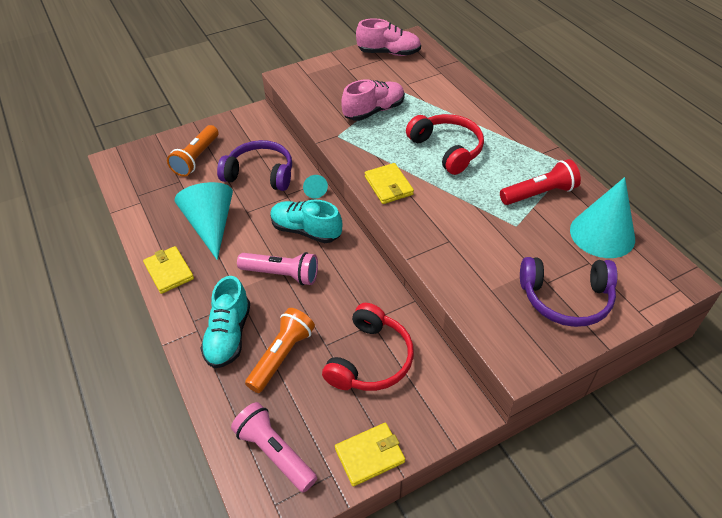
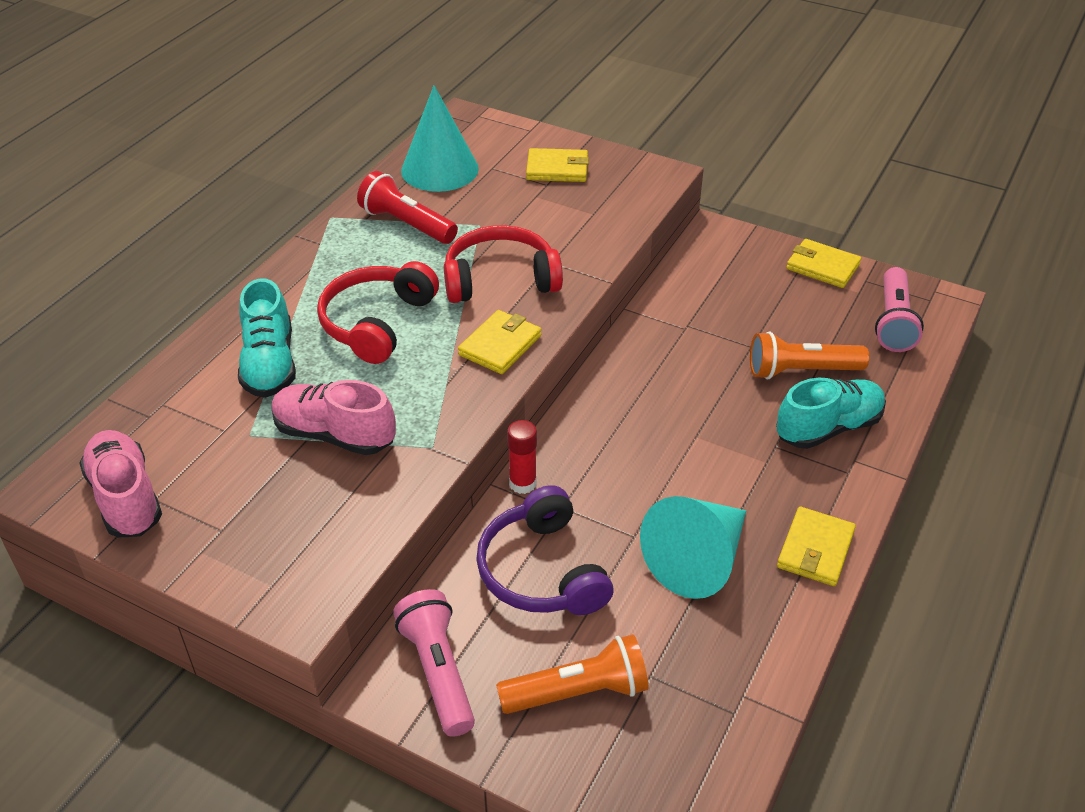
camera: 125 degrees left, 5 degrees down
pink flashlight [237,252,318,285] -> pink flashlight moved to [393,589,475,737]
turquoise shoe [270,200,342,243] -> turquoise shoe moved to [238,278,296,398]
turquoise cone [303,175,328,198] -> red glue stick [507,420,537,494]
red headphones [322,303,414,391] -> red headphones moved to [444,225,563,303]
purple headphones [520,257,618,327] -> yellow wallet [526,148,589,182]

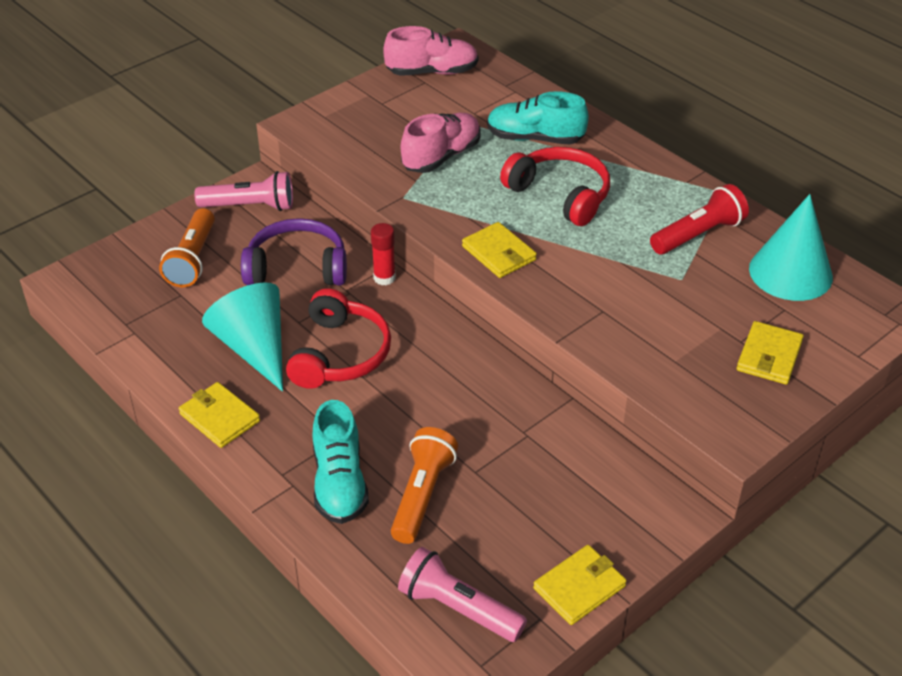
camera: 110 degrees right, 0 degrees up
red headphones [444,225,563,303] -> red headphones moved to [286,288,391,389]

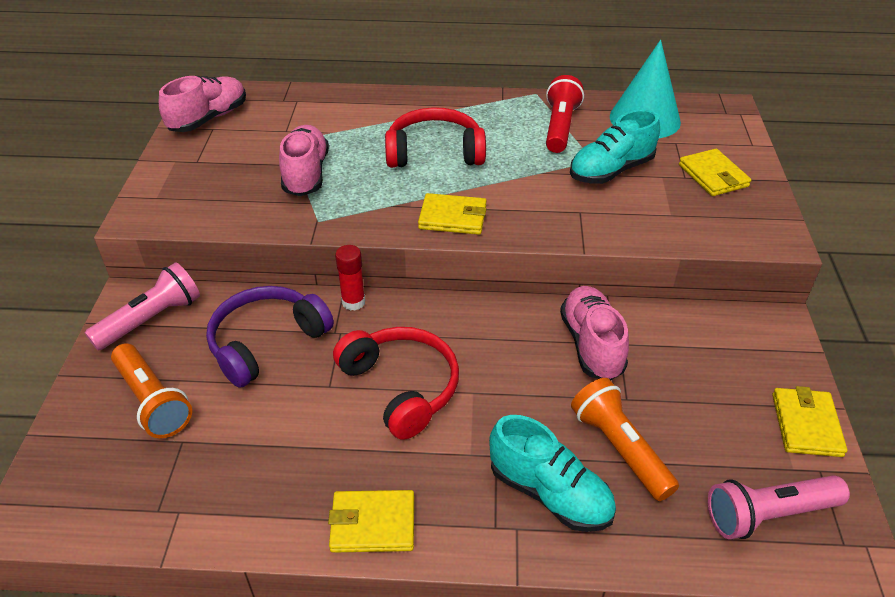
camera: 45 degrees left, 0 degrees up
turquoise cone [202,283,283,392] -> none
turquoise shoe [487,91,589,144] -> turquoise shoe moved to [570,110,660,184]
none -> pink shoe [560,286,629,380]

